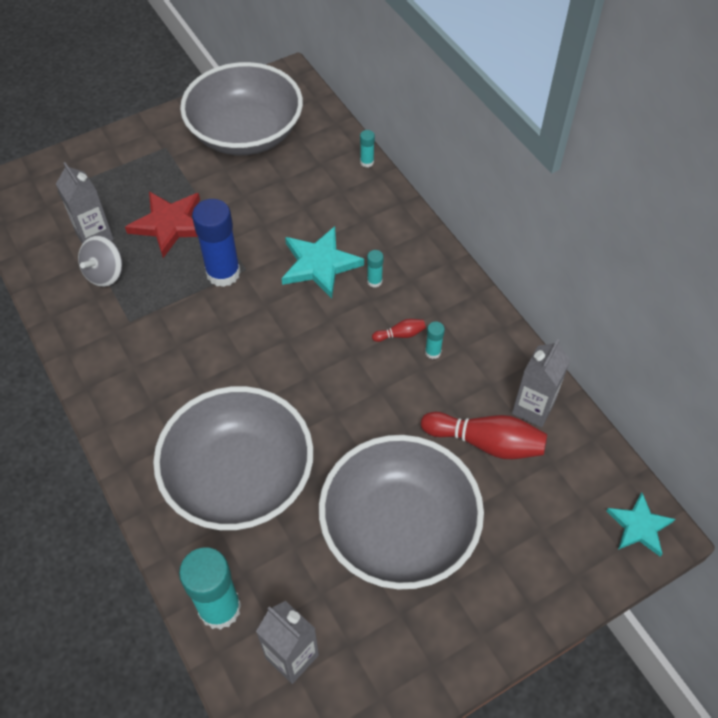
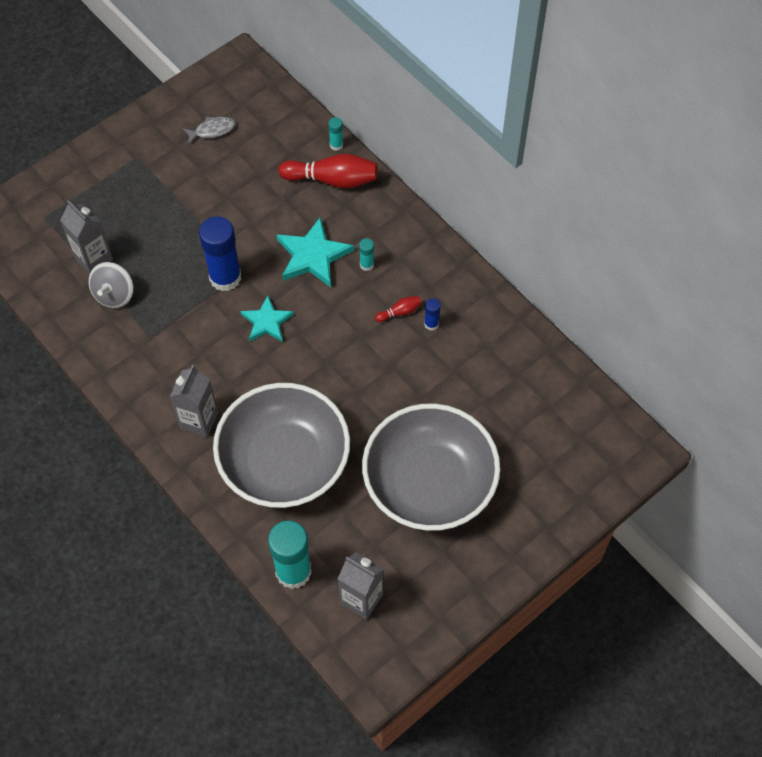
camera: 10 degrees left, 5 degrees up
red star [125,191,200,258] -> none
grey bowl [180,62,303,155] -> grey fish [183,117,235,145]
red bowling pin [421,412,547,459] -> red bowling pin moved to [278,154,378,189]
turquoise glue stick [425,321,445,359] -> blue glue stick [424,298,441,330]
grey carton [512,339,570,427] -> grey carton moved to [170,365,218,437]
turquoise star [607,492,675,557] -> turquoise star moved to [240,295,294,342]

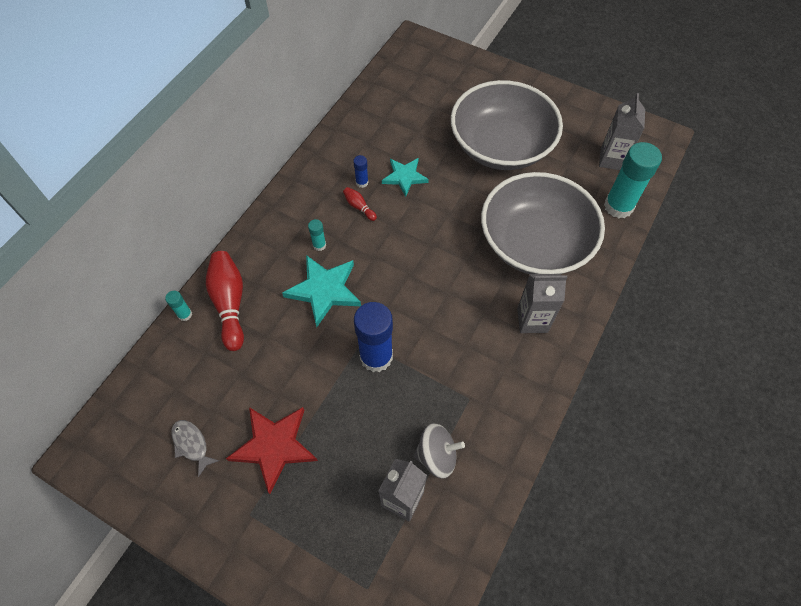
camera: 110 degrees left, 0 degrees up
turquoise star [240,295,294,342] -> turquoise star moved to [382,158,429,197]
none -> red star [226,407,318,494]

